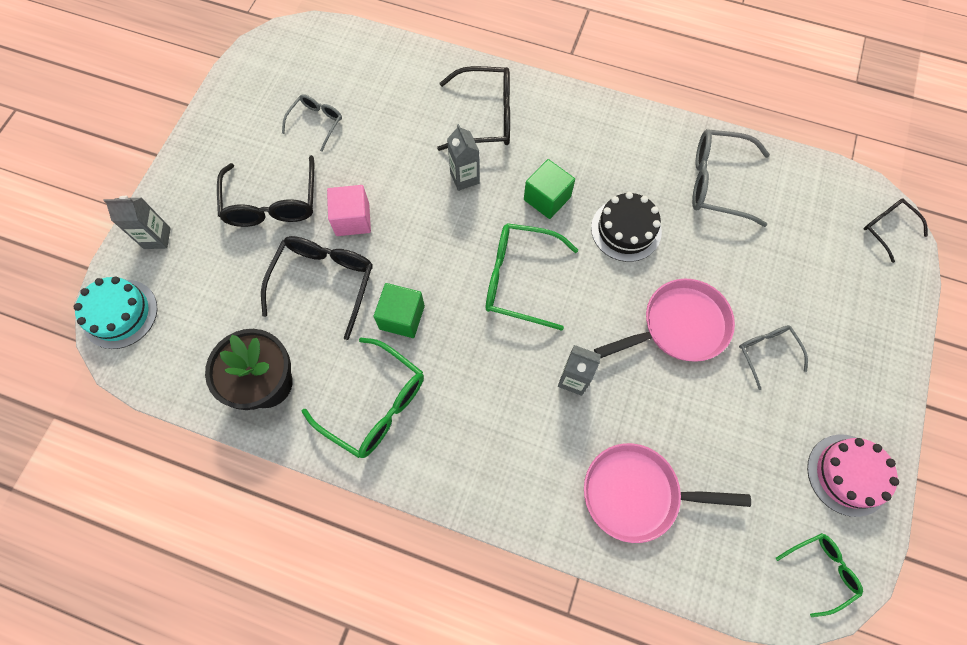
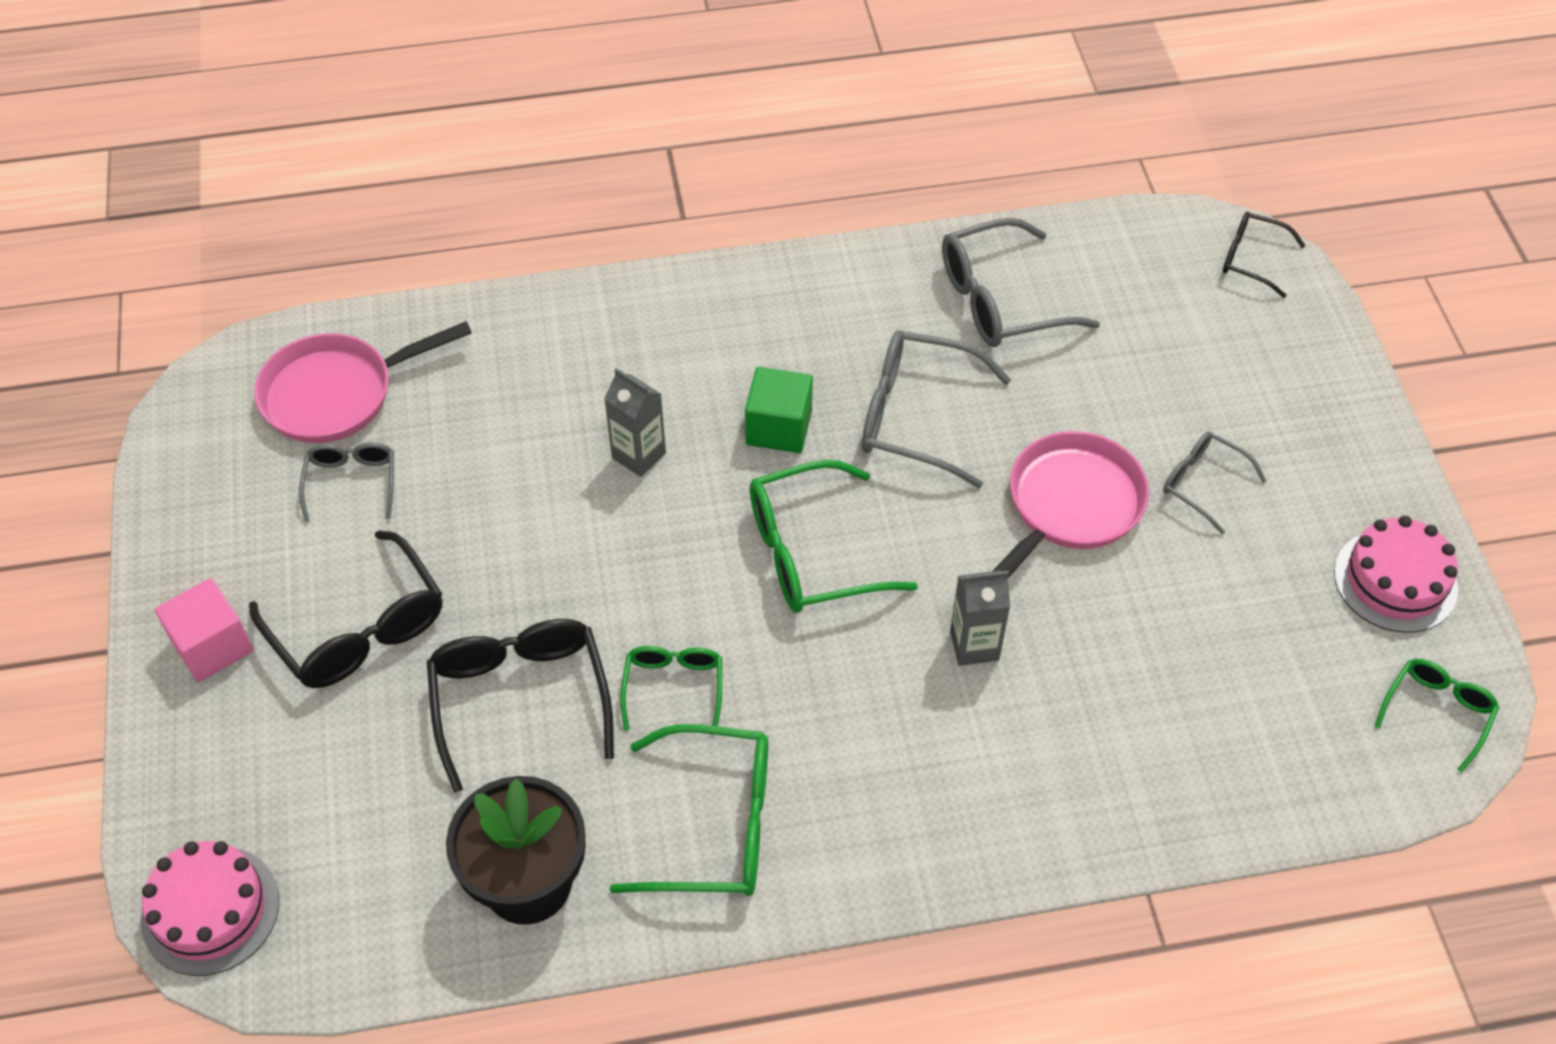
camera: 30 degrees left, 15 degrees down
turquoise cake [74,277,157,349] -> pink cake [141,841,279,976]
grey carton [103,196,171,249] -> none
pink cube [327,185,371,236] -> pink cube moved to [155,578,253,682]
green cube [374,283,425,338] -> green glasses [620,646,722,731]
black glasses [437,66,510,151] -> none
pink pan [584,443,751,543] -> pink pan moved to [254,321,472,443]
black cake [591,192,662,262] -> grey glasses [862,330,1011,488]

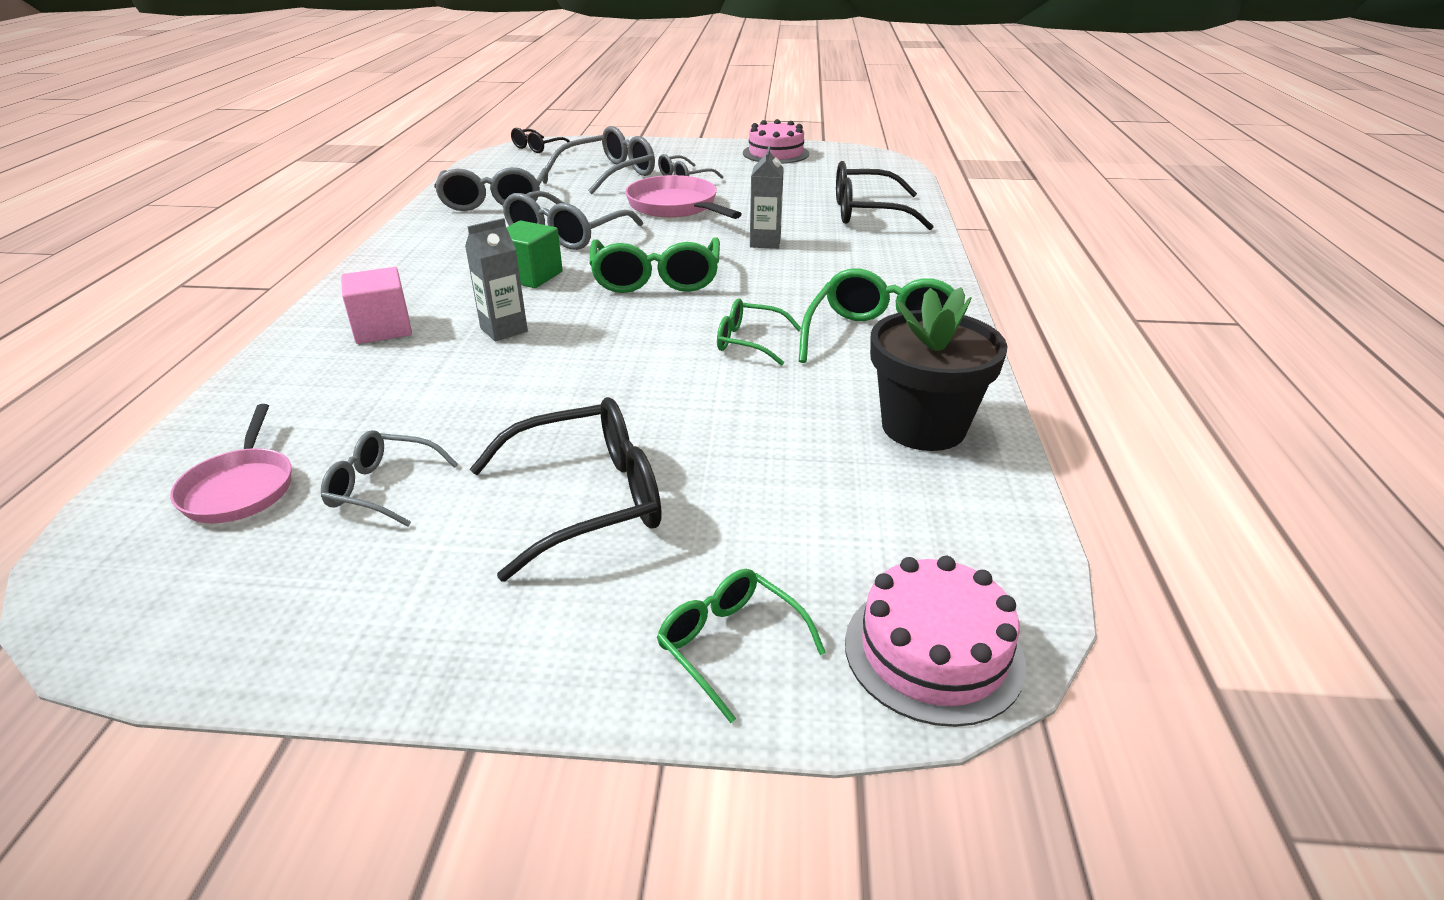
camera: 75 degrees left, 20 degrees down
pink cube [155,578,253,682] -> pink cube moved to [341,267,412,344]
pink pan [254,321,472,443] -> pink pan [170,404,292,523], size x0.65
black glasses [427,619,614,793] -> black glasses moved to [836,161,934,230]
green glasses [1375,659,1499,773] -> green glasses moved to [657,569,826,723]
none -> grey glasses [545,126,655,194]

